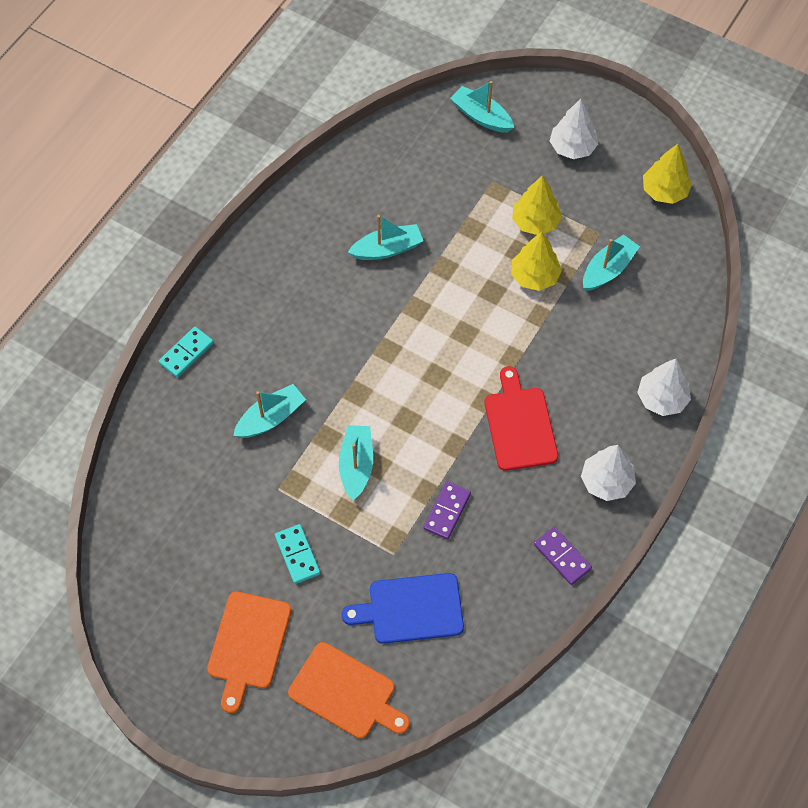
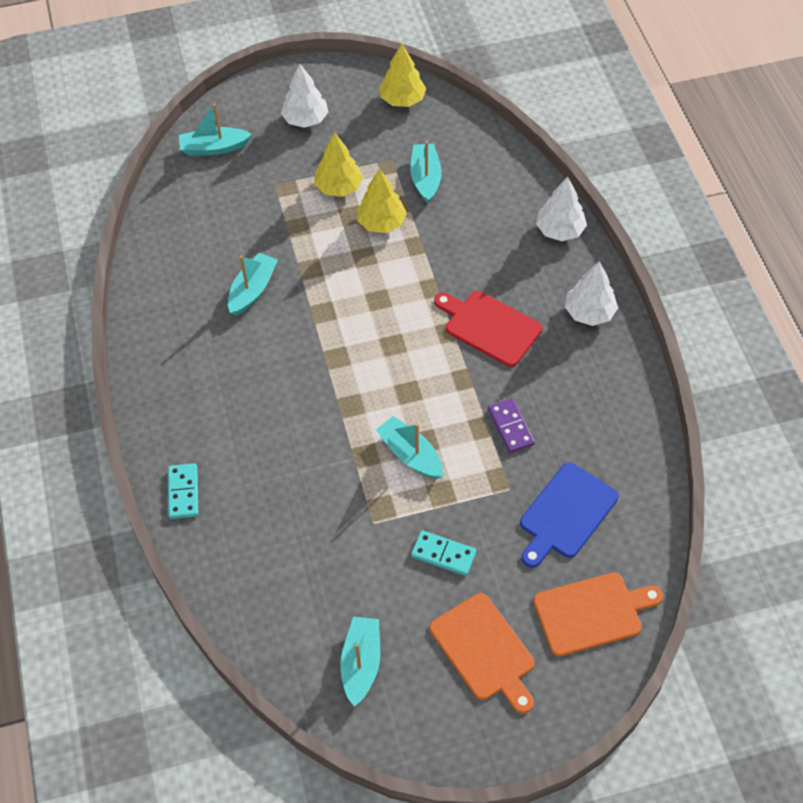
camera: 45 degrees left, 5 degrees down
turquoise boat [233,384,306,438] -> turquoise boat moved to [340,617,380,706]
purple domino [534,527,592,585] -> none

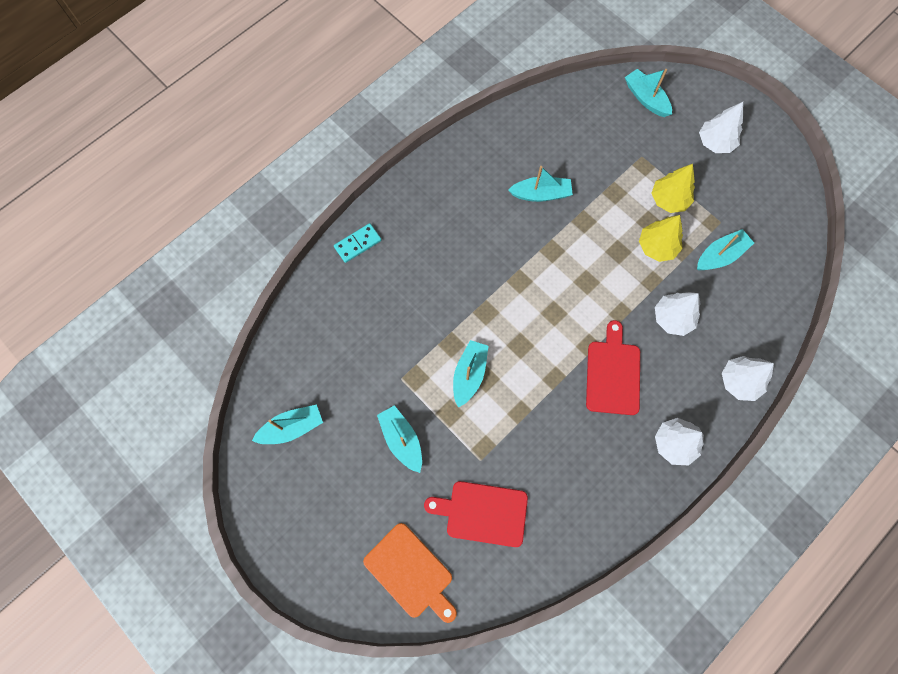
camera: 60 degrees right, 15 degrees up
yellow tree [380,44,427,107] -> none
turquoise domino [411,530,476,576] -> turquoise boat [377,405,422,473]
orange cutting board [430,593,535,714] -> none
purple domino [488,398,535,453] -> none
blue cutting board [520,462,619,568] -> red cutting board [424,481,528,547]
none -> white tree [655,292,701,336]

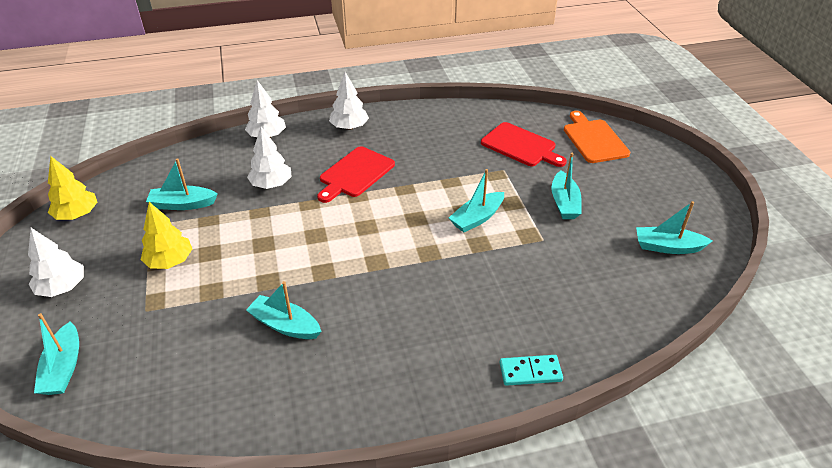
camera: 150 degrees left, 30 degrees down
yellow tree [639,215,683,262] -> yellow tree moved to [48,156,97,220]

